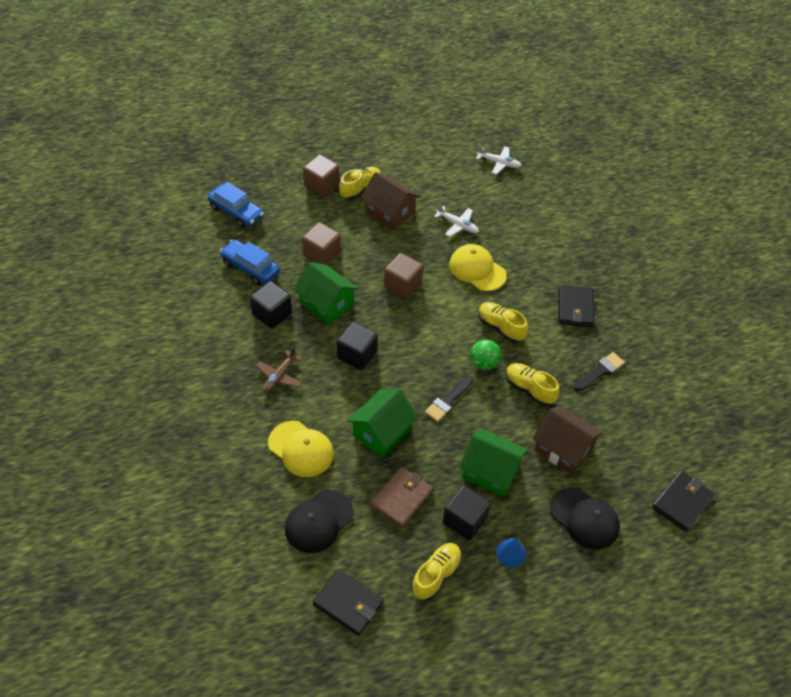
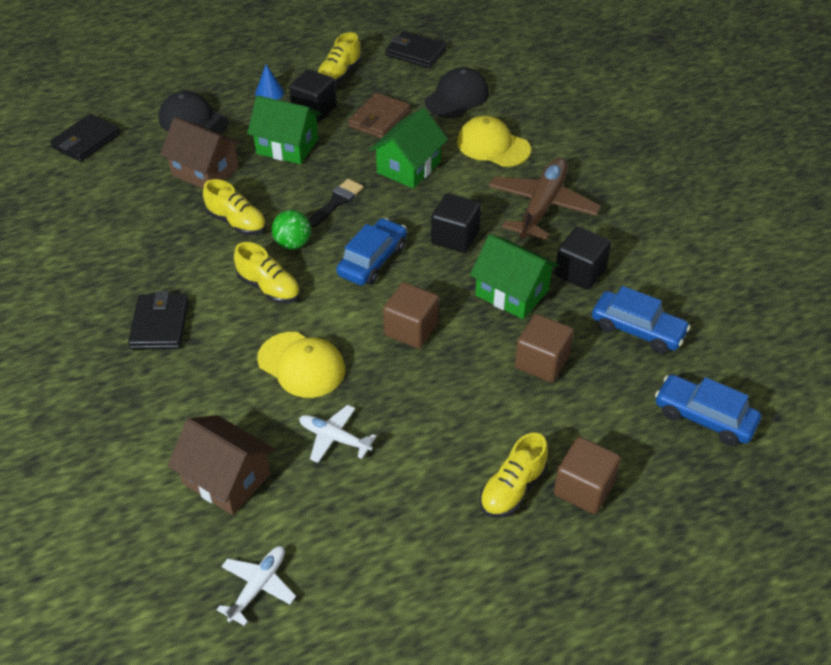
camera: 175 degrees right, 5 degrees down
brown plane [256,346,302,393] -> brown plane [489,158,601,240], size x1.85
brown house [361,172,420,231] -> brown house moved to [168,415,275,515]
white plane [476,146,522,175] -> white plane turned 105 degrees clockwise [217,546,296,626]
black brush [574,352,625,391] -> none
none -> blue car [336,218,407,285]

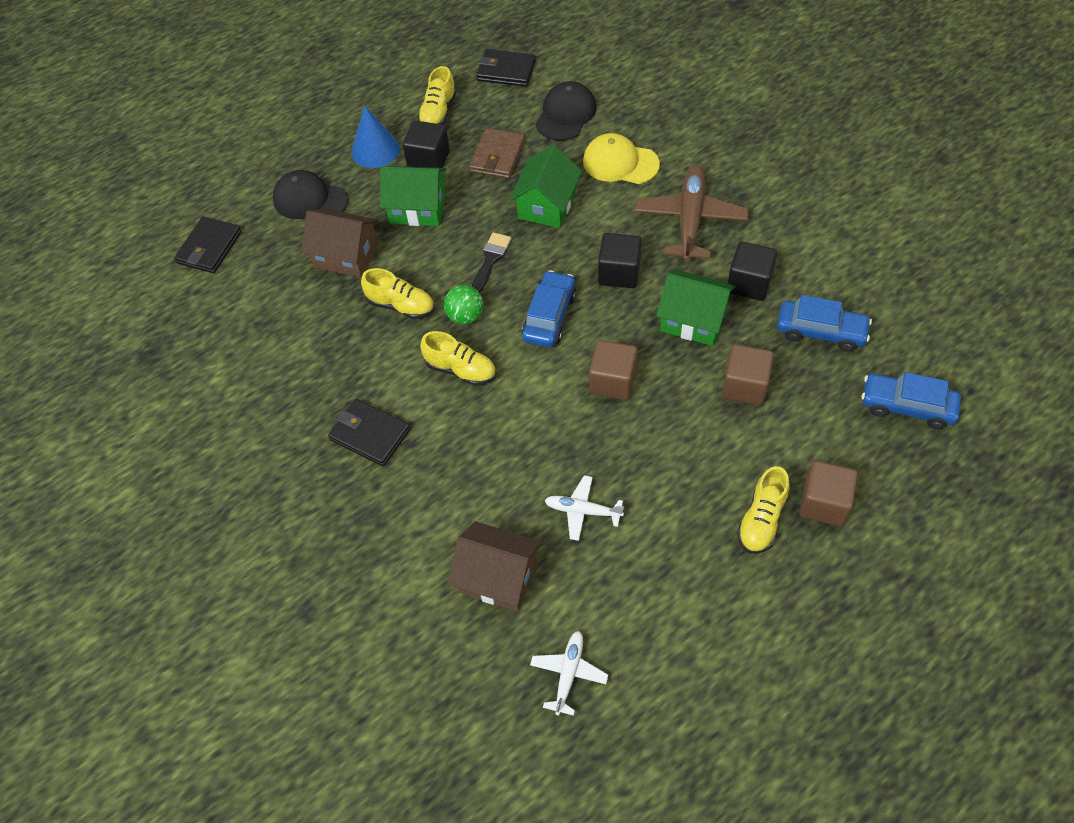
camera: 10 degrees left, 10 degrees up
black wallet [128,291,189,350] -> black wallet turned 45 degrees counterclockwise [328,399,410,466]
blue cone [255,65,284,100] -> blue cone [351,106,400,168], size x1.63
yellow cap [257,332,345,398] -> none

